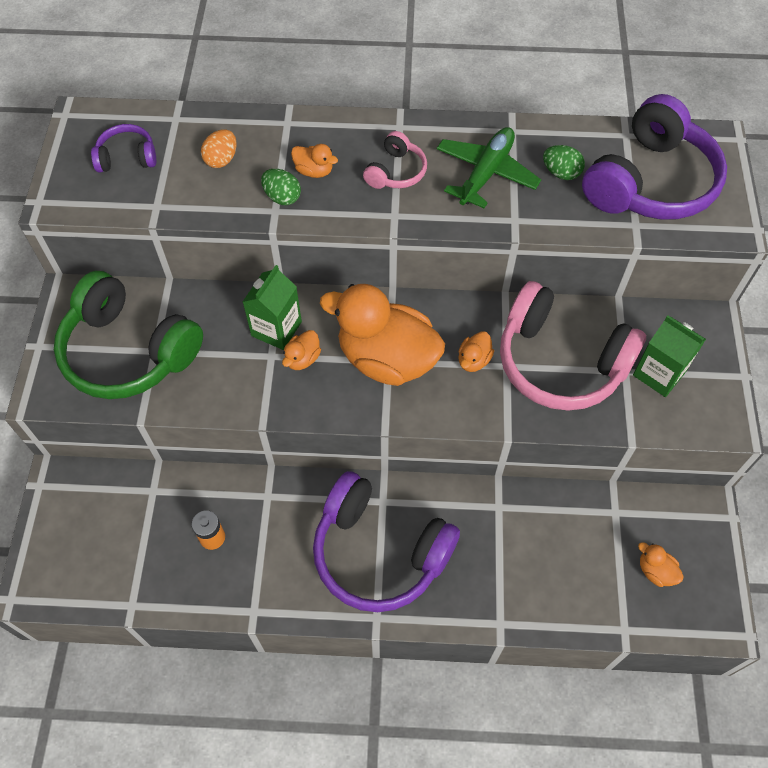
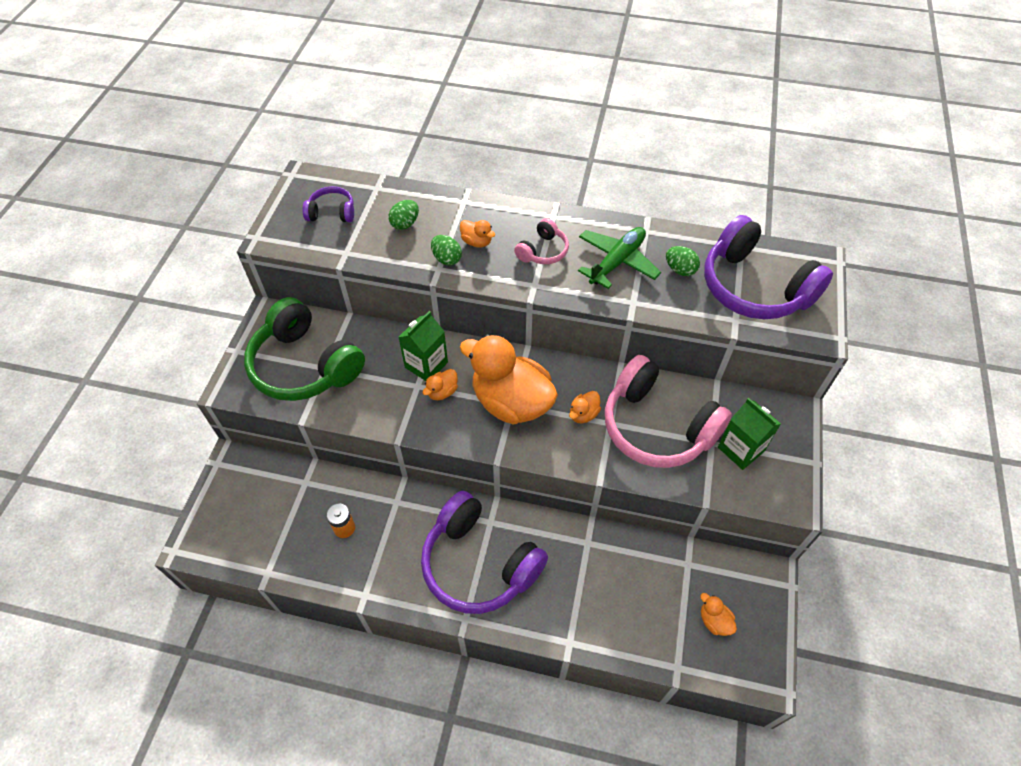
camera: 10 degrees right, 5 degrees down
orange egg [201,129,236,168] -> green egg [388,200,419,230]
purple headphones [582,94,727,220] -> purple headphones turned 90 degrees clockwise [704,215,833,319]

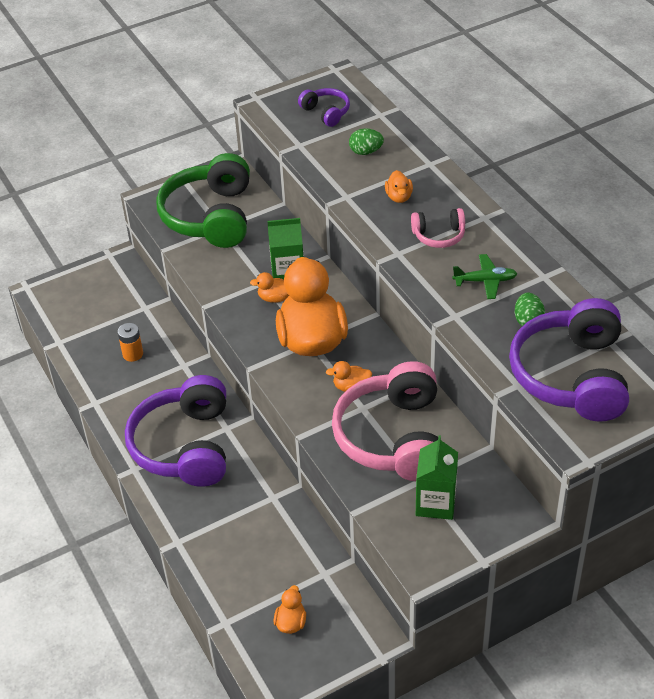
camera: 50 degrees right, 10 degrees down
green egg [431,235,462,266] -> none
green plane [578,227,661,289] -> green plane [452,254,517,299], size x0.65

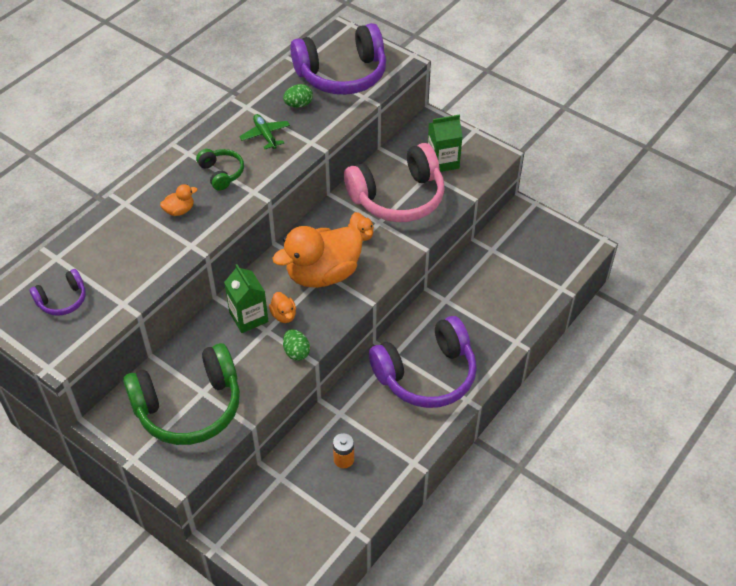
camera: 115 degrees left, 5 degrees up
orange duck [274,585,306,634] -> none
purple headphones [298,88,350,127] -> purple headphones turned 150 degrees counterclockwise [29,269,86,316]
green egg [349,128,384,155] -> green egg moved to [283,329,310,361]
pink headphones [411,208,465,248] -> green headphones [196,149,244,191]

